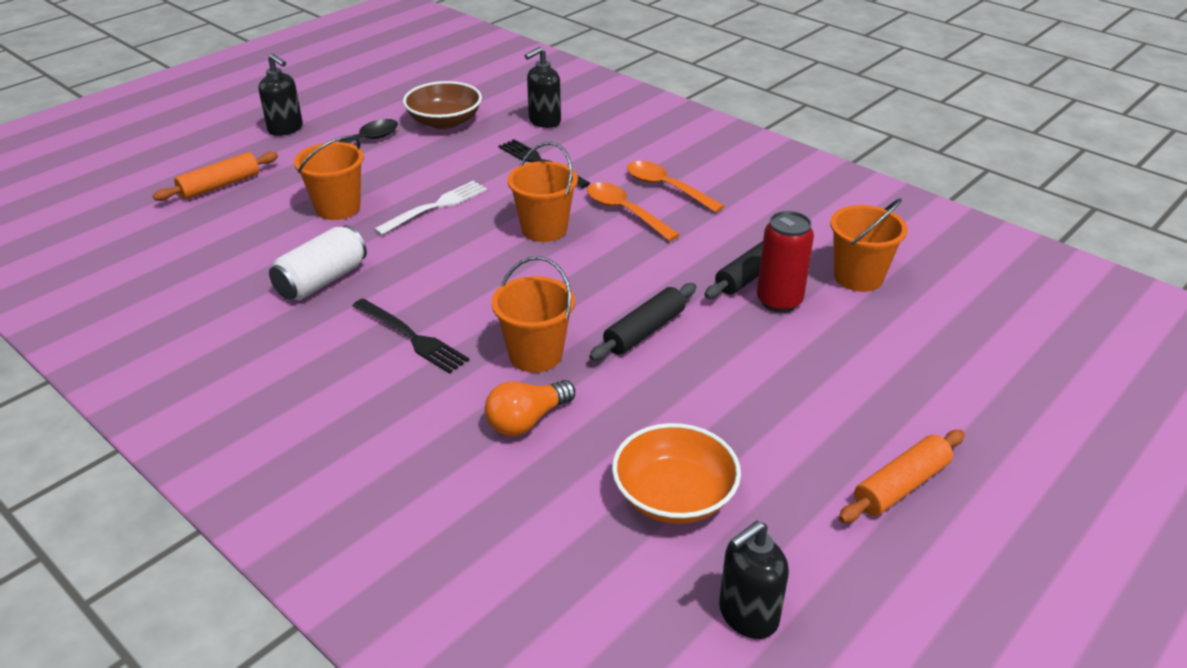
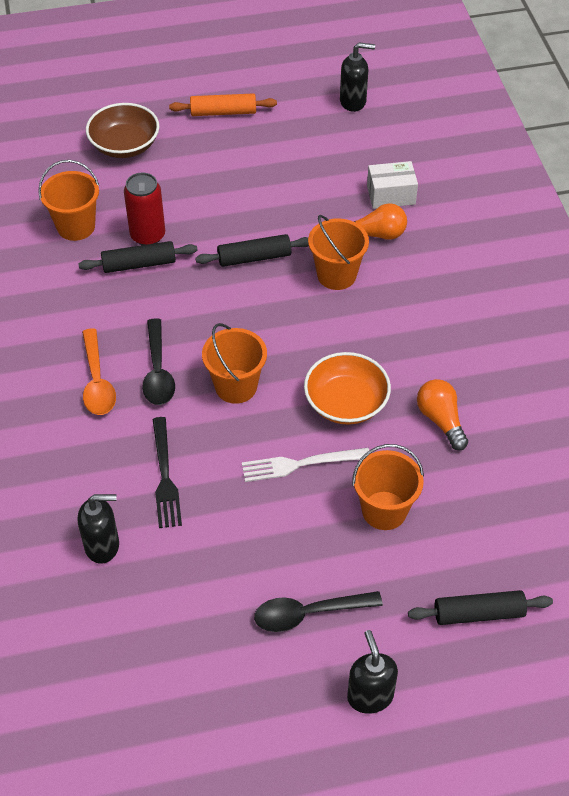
camera: 145 degrees left, 15 degrees up
orange rolling pin [153,152,278,201] -> black rolling pin [408,590,553,625]
white can [269,225,367,300] -> orange light bulb [417,379,468,450]
black fork [353,299,469,374] -> none
brown bowl [403,81,482,129] -> brown bowl moved to [86,103,159,158]
orange spoon [587,182,680,241] -> black spoon [142,318,175,405]
orange bowl [612,423,741,524] -> orange bowl moved to [304,352,391,425]
none -> white box [367,161,418,209]

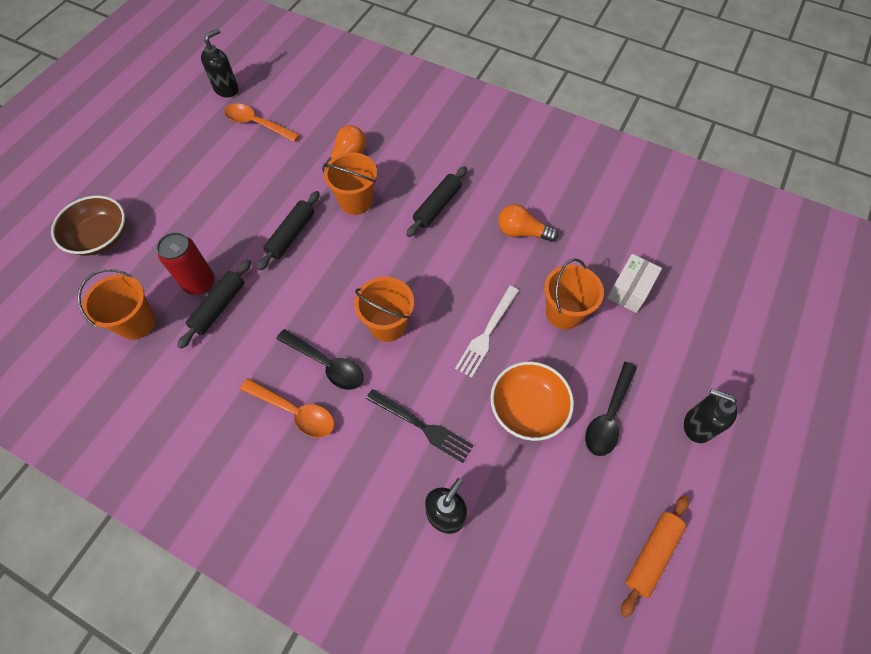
camera: 50 degrees left, 10 degrees up
orange rolling pin [169,93,277,116] -> orange rolling pin moved to [621,495,689,617]
orange bowl [304,352,391,425] -> orange bowl moved to [491,361,574,441]
white box [367,161,418,209] -> white box moved to [607,254,662,313]
black rolling pin [408,590,553,625] -> black rolling pin moved to [406,166,467,237]
none -> orange spoon [224,103,300,142]

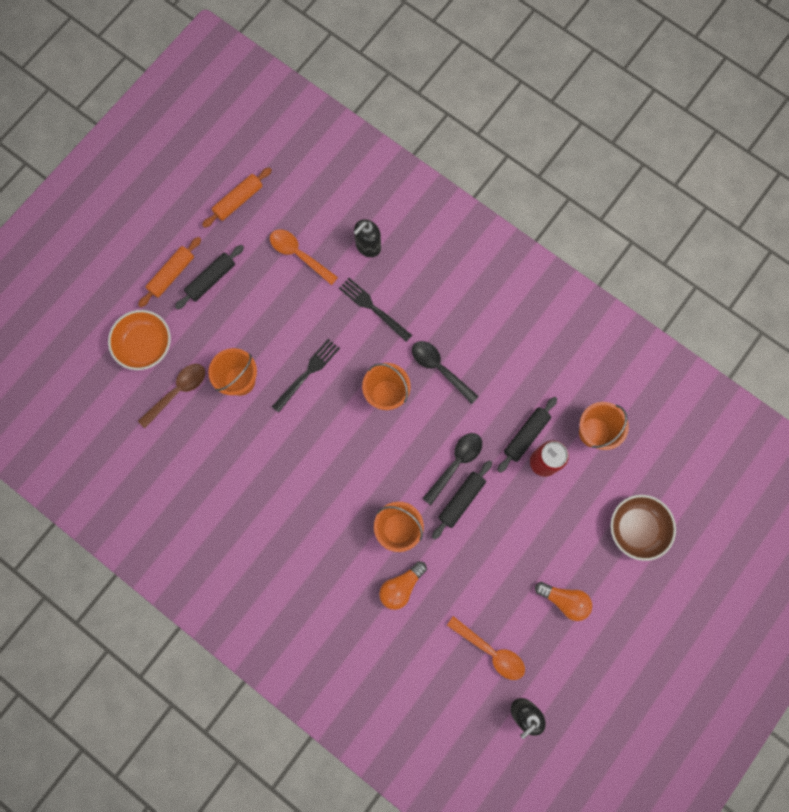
camera: 170 degrees left, 15 degrees up
orange spoon [240,378,334,438] -> orange spoon moved to [270,229,338,285]
black rolling pin [406,166,467,237] -> black rolling pin moved to [175,245,244,310]
white fork [455,286,519,378] -> black fork [272,339,340,413]
orange bowl [491,361,574,441] -> orange bowl moved to [108,310,171,370]
orange light bulb [498,204,558,242] -> orange light bulb moved to [535,582,592,621]
black spoon [585,362,637,456] -> black spoon moved to [422,433,482,505]
white box [607,254,662,313] -> brown spoon [138,364,205,428]
black soap dispenser [684,388,737,443] -> orange rolling pin [138,237,201,307]

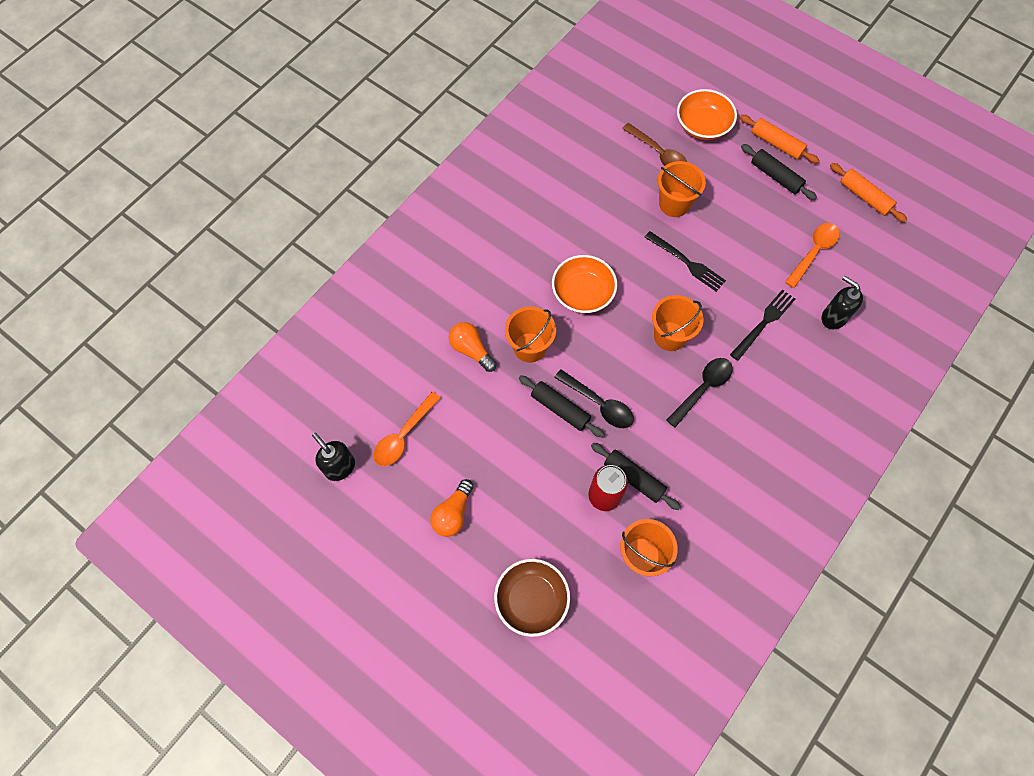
camera: 90 degrees right, 10 degrees down
none -> orange bowl [552,255,617,313]

